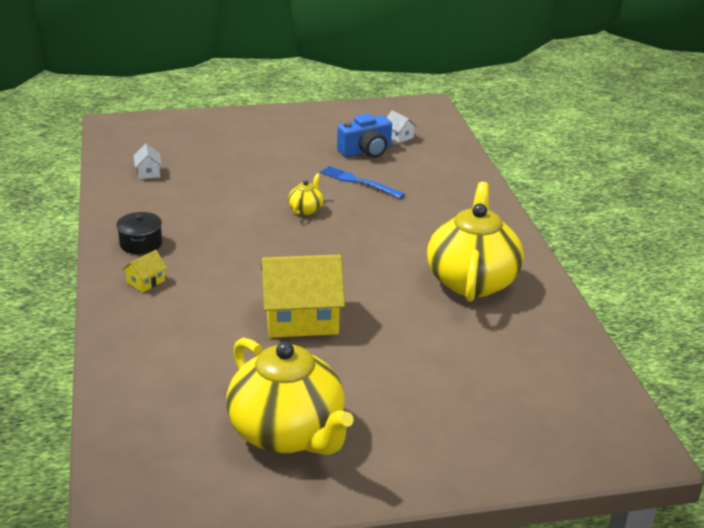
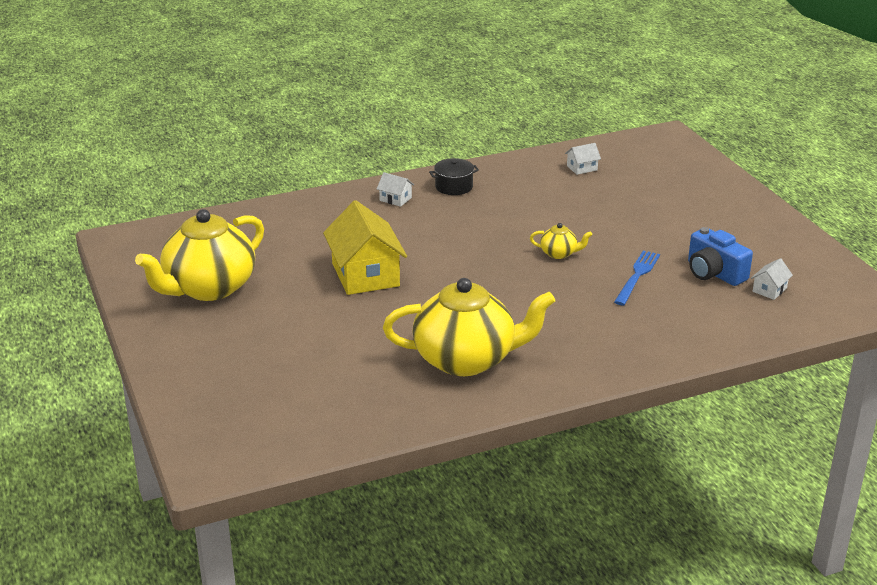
camera: 80 degrees right, 0 degrees up
yellow house [122,250,167,292] -> white house [377,172,414,207]

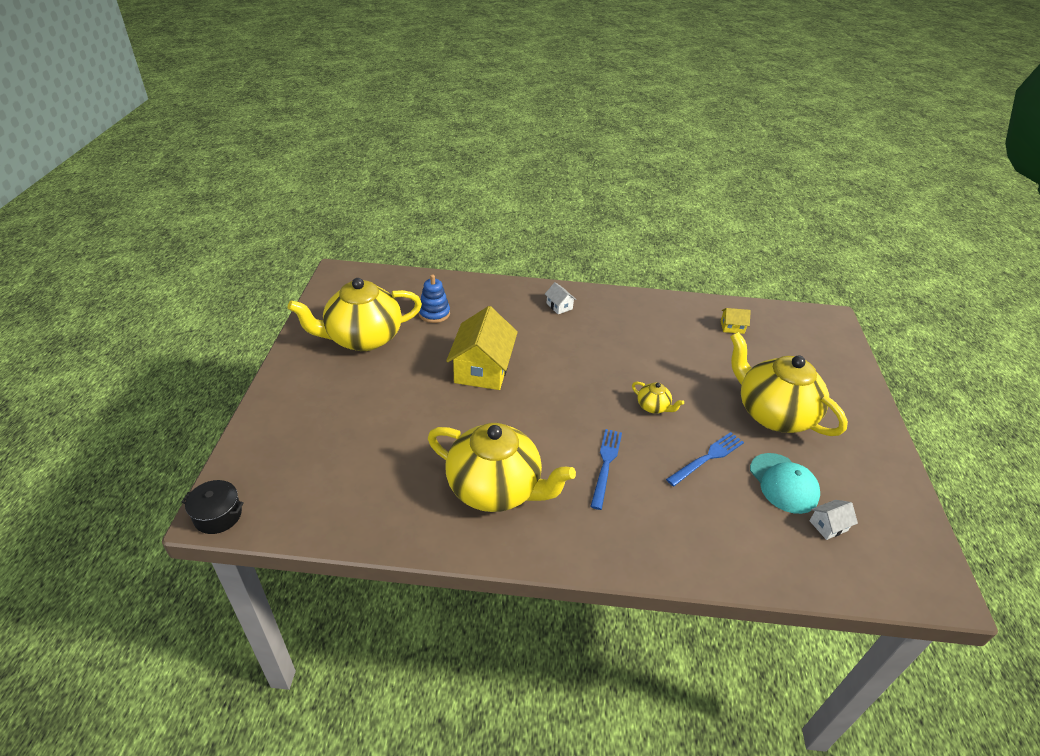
camera: 25 degrees right, 10 degrees up
black pot [429,158,479,195] -> black pot moved to [182,480,244,534]
white house [565,143,601,175] -> yellow house [721,308,751,334]
blue camera [688,227,753,286] -> turquoise cap [750,453,820,514]
none -> blue stacking toy [419,275,450,323]
none -> blue fork [590,429,622,510]
none -> yellow teapot [730,332,848,436]

